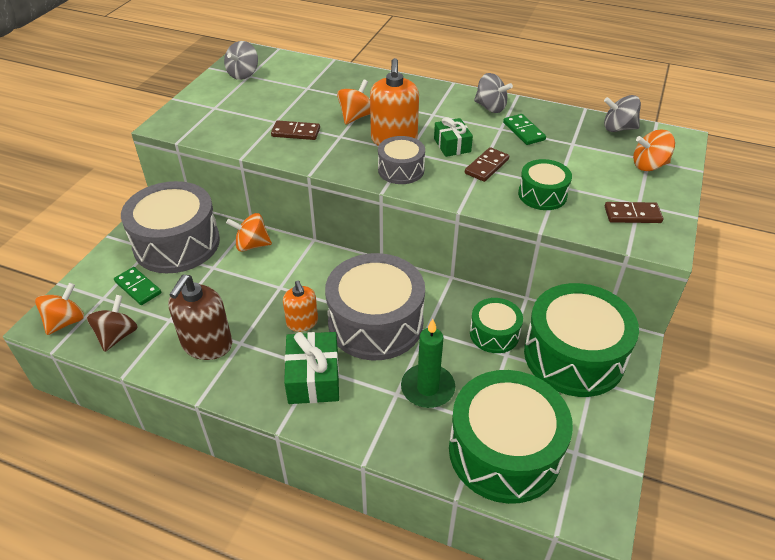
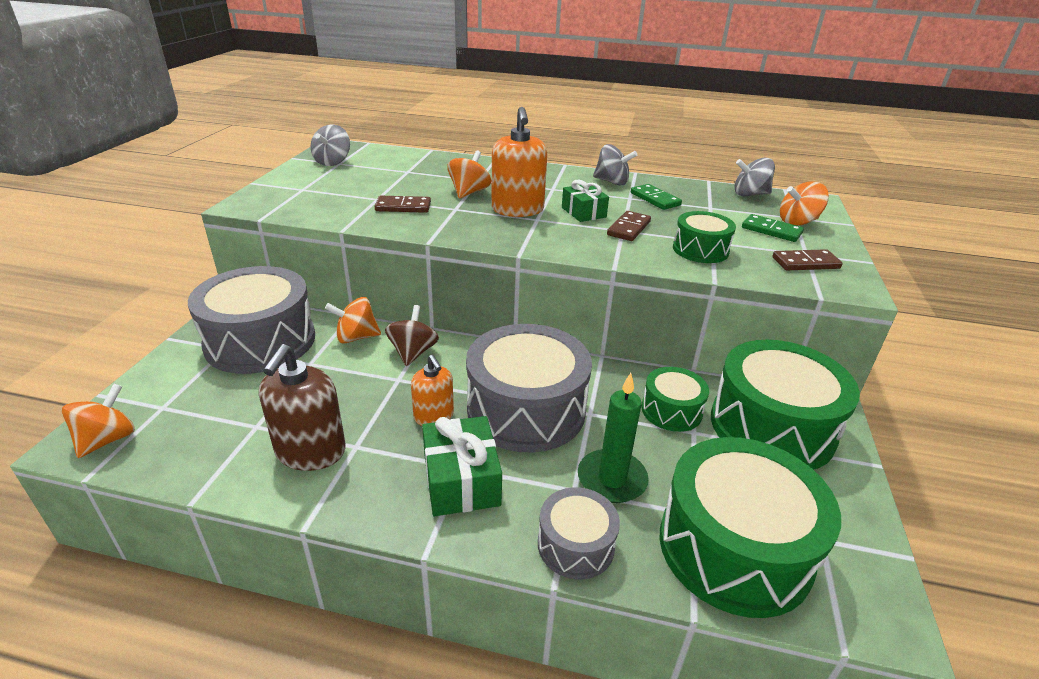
camera: 10 degrees left, 10 degrees down
brown spinning top [87,295,138,352] -> brown spinning top moved to [385,305,439,366]
green domino [114,267,161,305] -> green domino moved to [742,214,804,242]
grey drum [378,136,425,184] -> grey drum moved to [538,487,620,580]

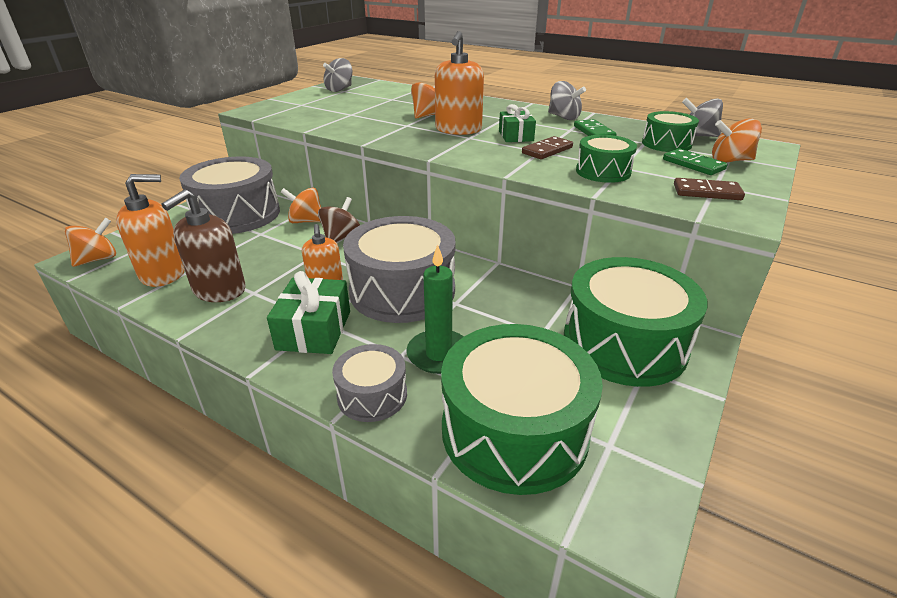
camera: 20 degrees right, 0 degrees up
brown domino [375,196,431,213] -> none
green drum [641,367,709,432] -> green drum moved to [642,111,699,152]
none -> orange soap dispenser [116,174,185,287]

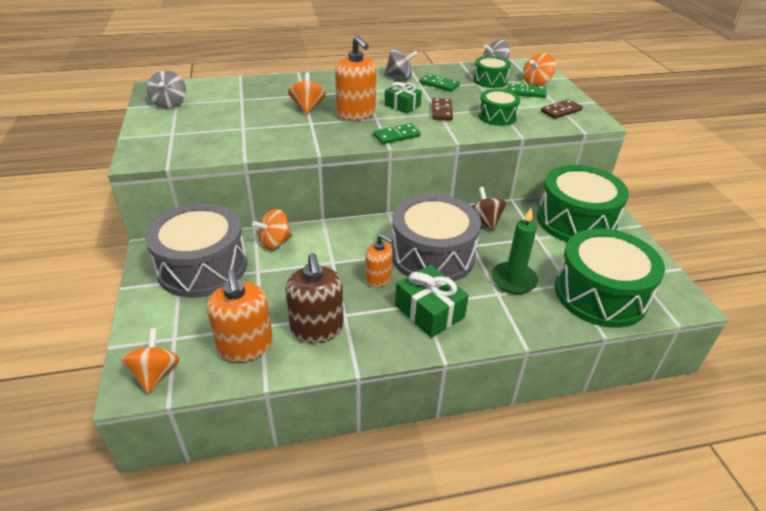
camera: 45 degrees left, 5 degrees up
orange soap dispenser [116,174,185,287] -> orange soap dispenser turned 135 degrees clockwise [207,270,273,362]
brown spinning top [318,197,360,242] -> brown spinning top moved to [472,187,506,231]
grey drum [332,344,407,422] -> none
none -> green domino [373,123,421,144]

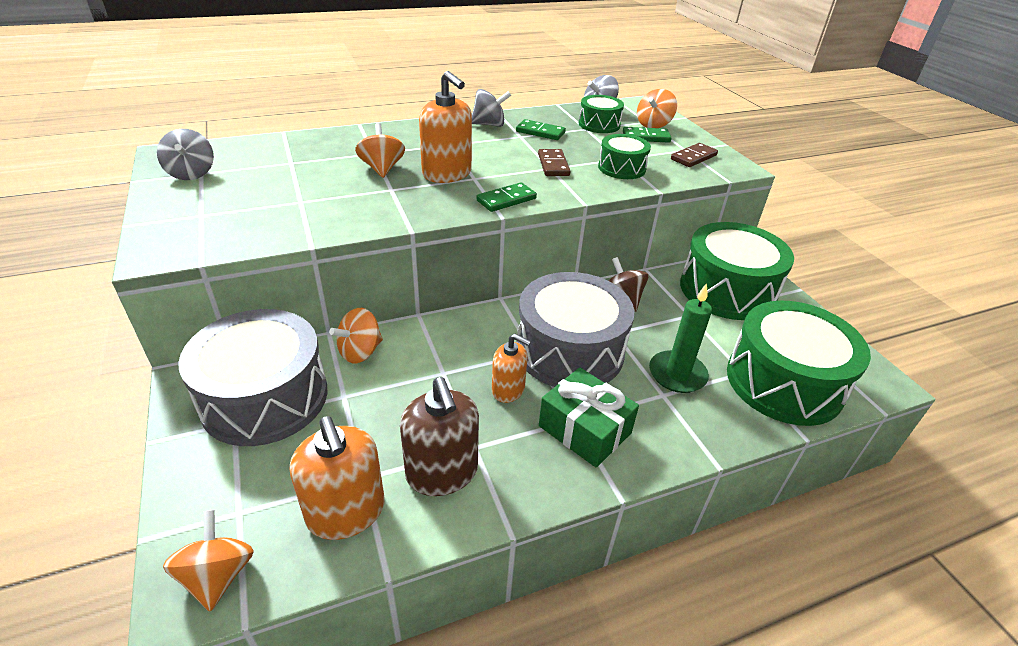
camera: 10 degrees left, 0 degrees up
green gift [385,82,422,114] -> none

